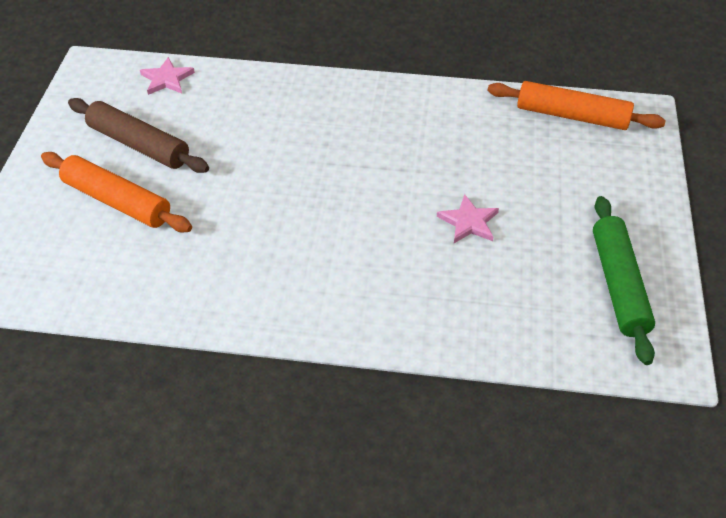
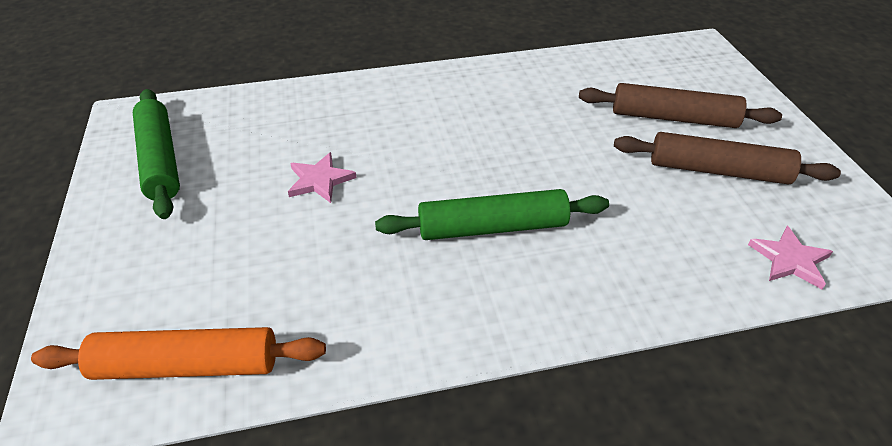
camera: 160 degrees right, 5 degrees down
orange rolling pin [41,152,192,232] -> brown rolling pin [579,83,782,128]
none -> green rolling pin [375,189,609,240]

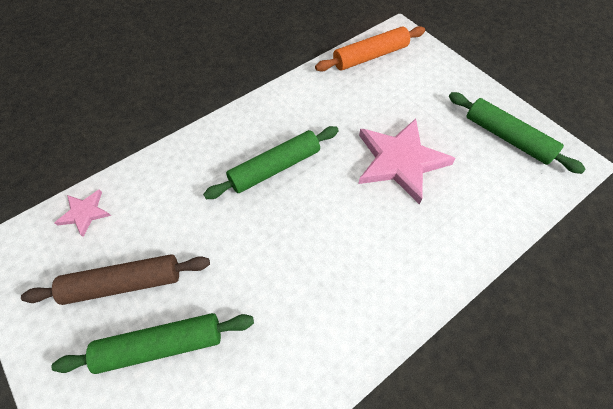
camera: 155 degrees right, 15 degrees up
pink star [288,152,357,203] -> pink star [358,119,456,205], size x2.05
brown rolling pin [579,83,782,128] -> green rolling pin [51,313,254,374]

